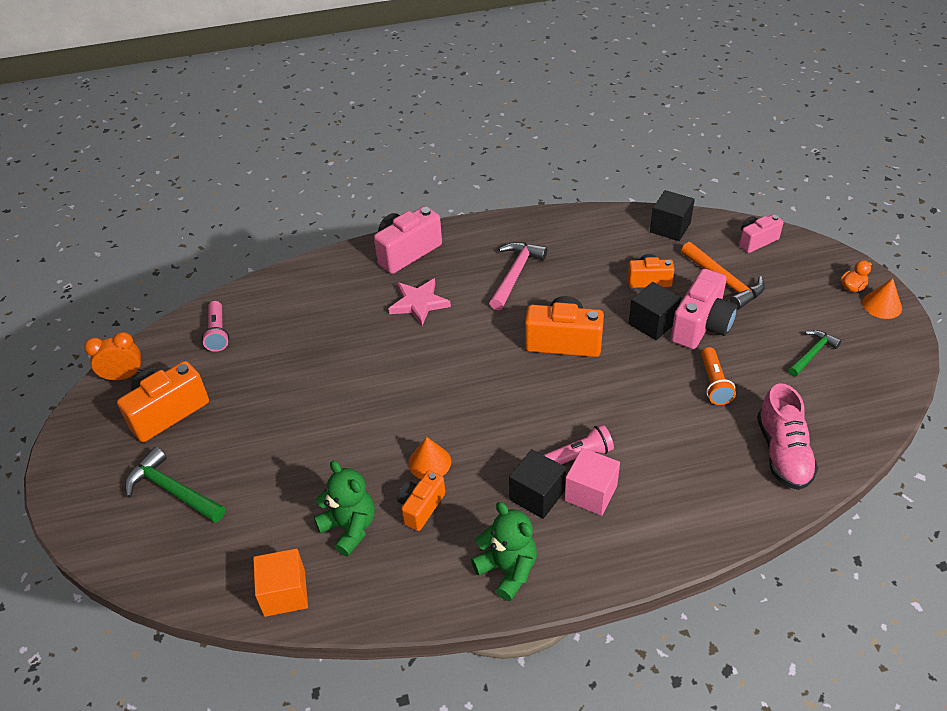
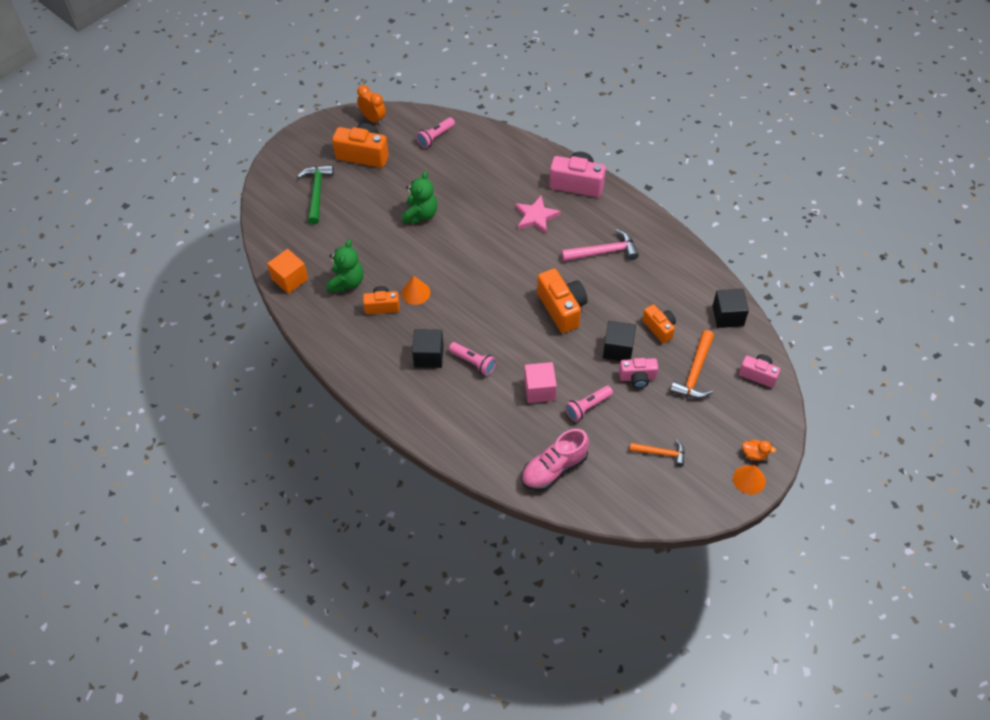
camera: 55 degrees right, 10 degrees up
green teddy bear [471,502,537,601] -> green teddy bear moved to [402,171,438,223]
pink cube [564,448,620,516] -> pink cube moved to [524,362,557,403]
pink camera [671,269,737,349] -> pink camera [619,358,658,388], size x0.61
orange flashlight [701,347,736,405] -> pink flashlight [565,386,613,422]
green hammer [788,330,842,376] -> orange hammer [630,440,685,467]

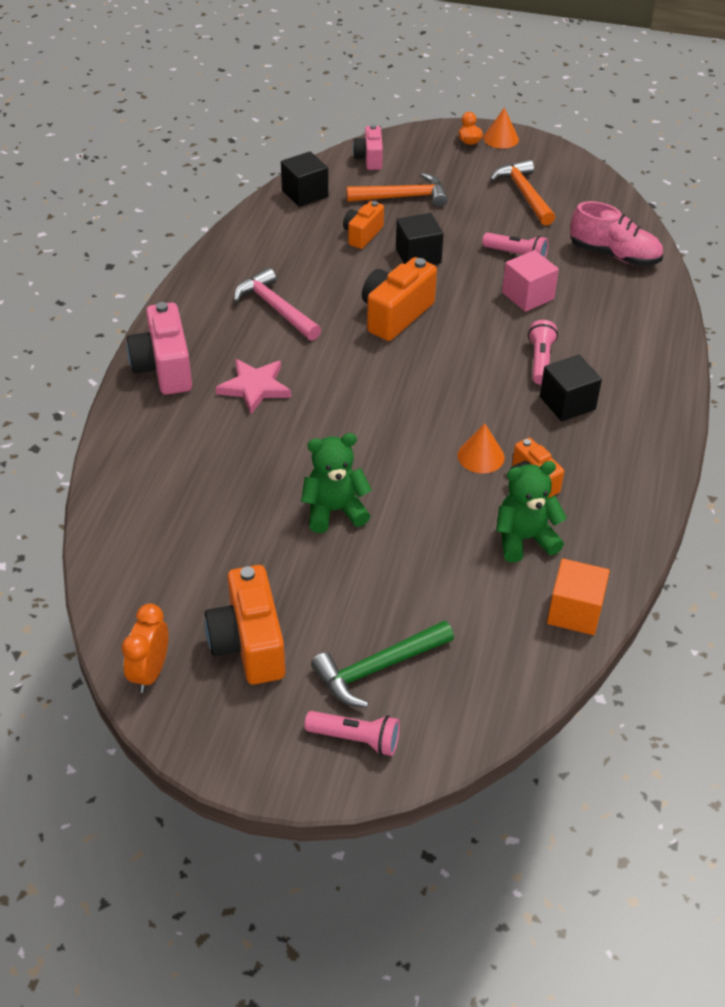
camera: 120 degrees left, 10 degrees down
pink flashlight [416,117,455,148] -> pink flashlight moved to [304,711,400,756]
pink camera [619,358,658,388] -> none
orange hammer [630,440,685,467] -> orange hammer [490,159,555,226], size x1.52

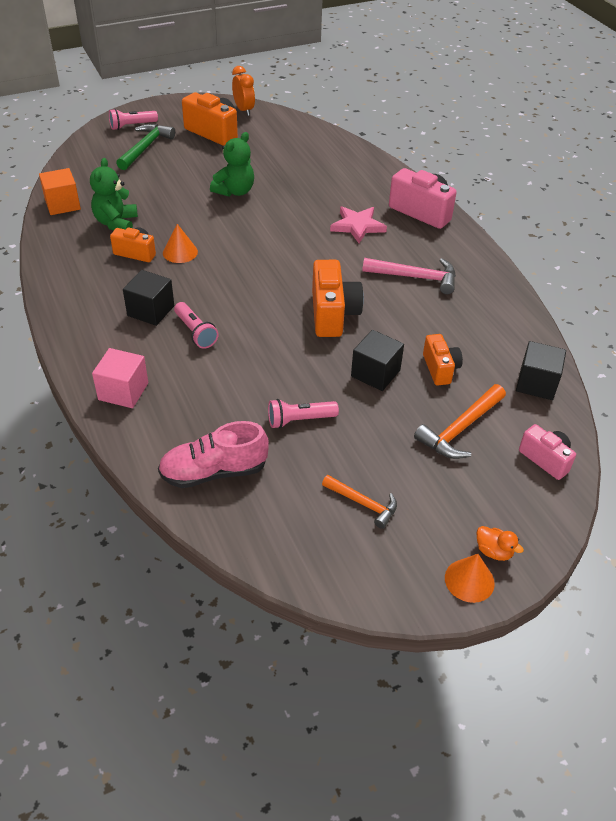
camera: 140 degrees right, 0 degrees up
orange hammer [490,159,555,226] -> orange hammer [322,475,397,529], size x0.66
green teddy bear [496,461,567,563] -> green teddy bear turned 150 degrees clockwise [90,158,138,230]
pink cube [502,250,559,312] -> pink cube moved to [92,348,148,408]

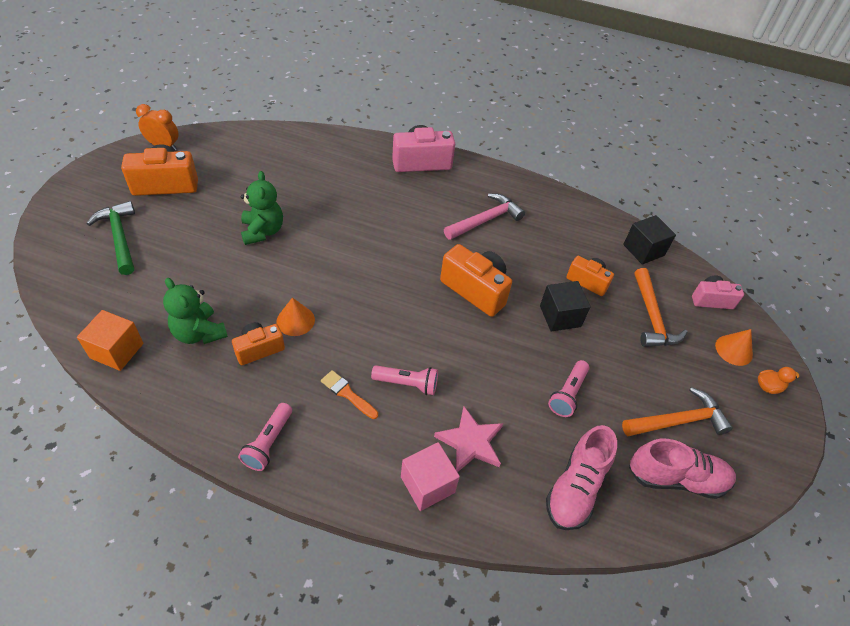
camera: 50 degrees left, 5 degrees up
pink flashlight [109,109,158,130] -> pink flashlight moved to [238,403,292,471]
black cube [123,270,174,326] -> orange brush [321,370,378,419]
orange hammer [322,475,397,529] -> orange hammer [622,387,733,436], size x1.52
pink star [330,206,387,244] -> pink star moved to [434,406,503,472]
orange cone [445,554,495,603] -> orange cone moved to [715,329,753,366]
none -> pink shoe [629,439,736,499]

